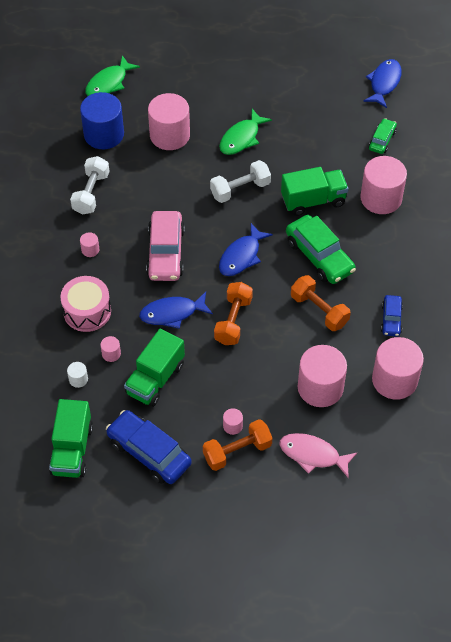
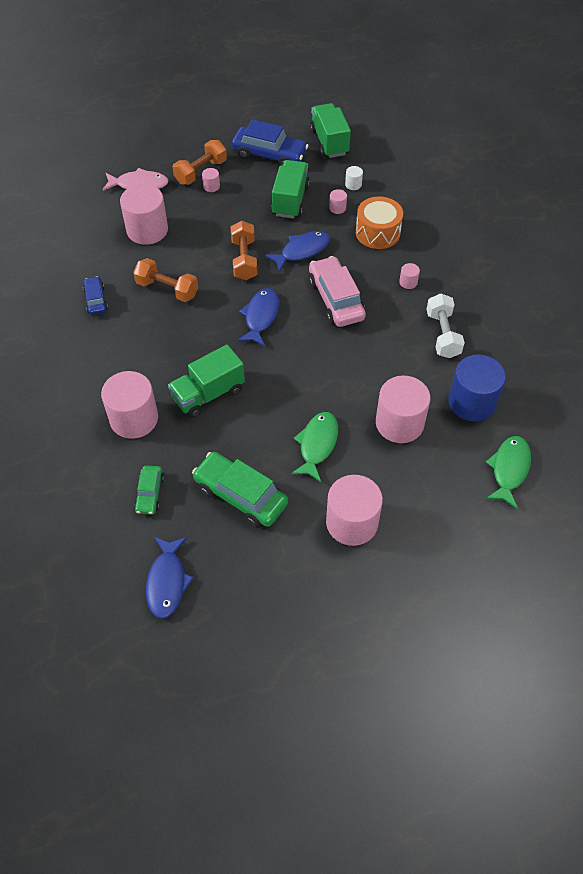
camera: 160 degrees right, 0 degrees up
pink drum [60,276,111,332] -> orange drum [356,196,403,249]
white dumbbell [210,160,271,203] -> none
green car [286,215,356,284] -> green car moved to [192,452,288,527]
pink cylinder [372,337,424,400] -> pink cylinder moved to [326,475,383,546]

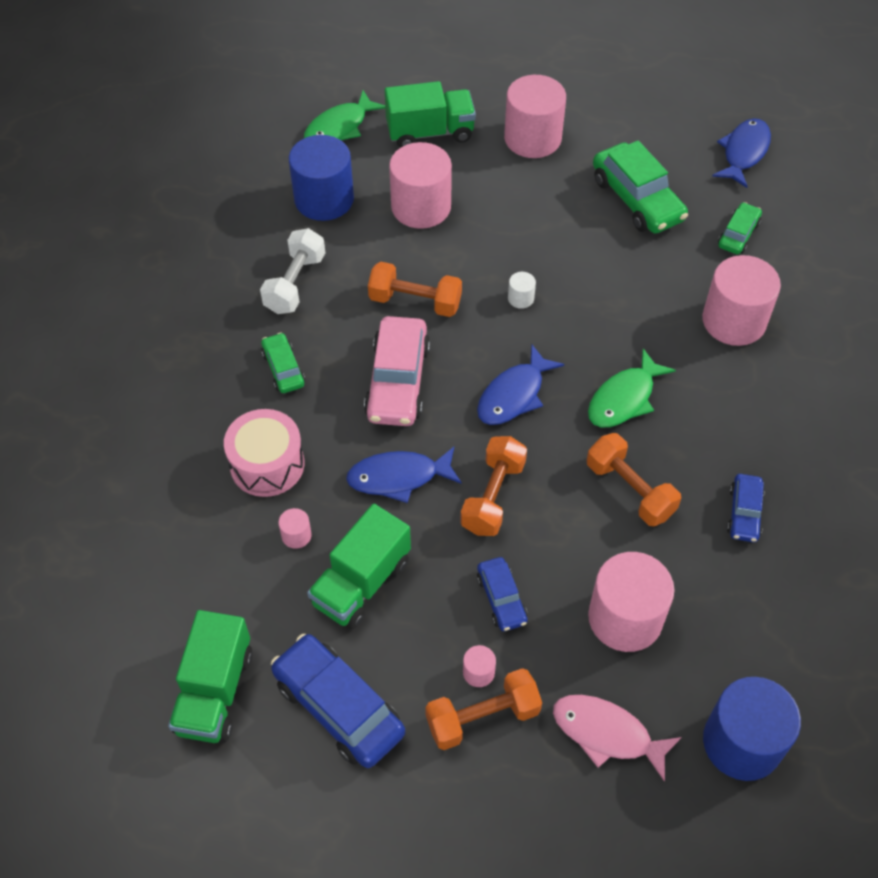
camera: 155 degrees left, 0 degrees up
green truck [168,344,245,418] -> green truck moved to [385,81,476,148]
green fish [291,412,338,482] -> green fish moved to [588,349,676,427]
white cylinder [345,166,363,190] -> white cylinder moved to [508,272,536,309]
orange drum [356,196,403,249] -> pink drum [224,409,304,497]
pink cylinder [399,263,420,289] -> green car [261,332,305,393]
none -> orange dumbbell [368,262,462,317]
none -> blue car [477,557,528,631]
none -> blue cylinder [703,677,801,781]

